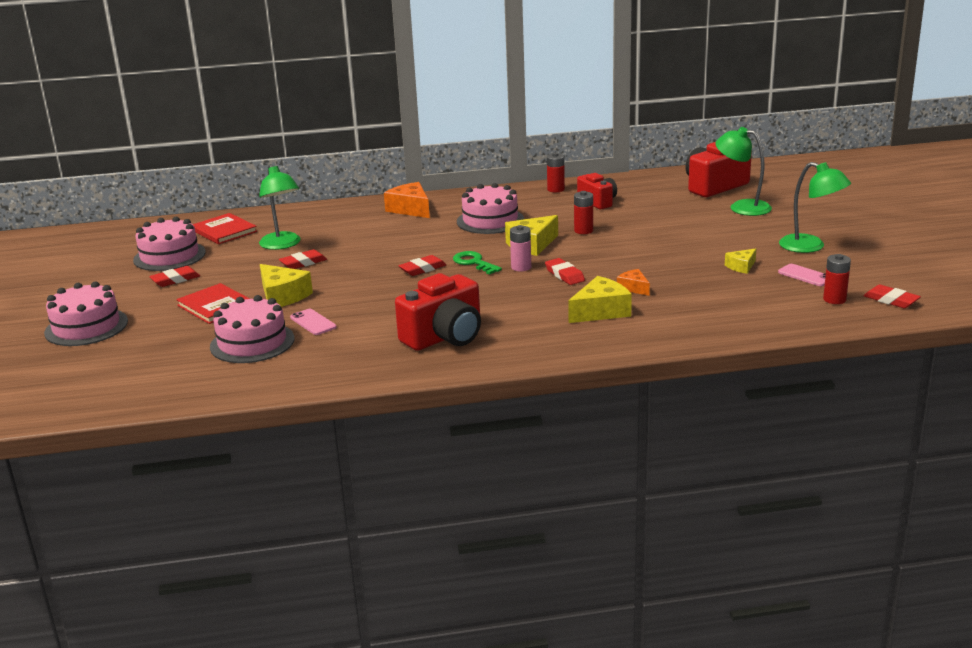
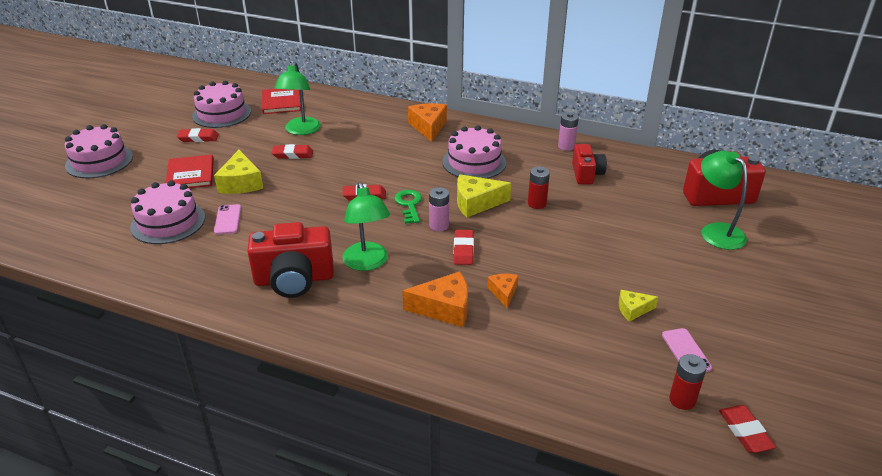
camera: 30 degrees right, 10 degrees up
red battery [547,152,565,192] -> pink battery [558,112,579,151]
yellow cheese [568,276,632,323] -> orange cheese [402,271,468,327]
green lamp [779,162,851,253] -> green lamp moved to [342,182,390,271]

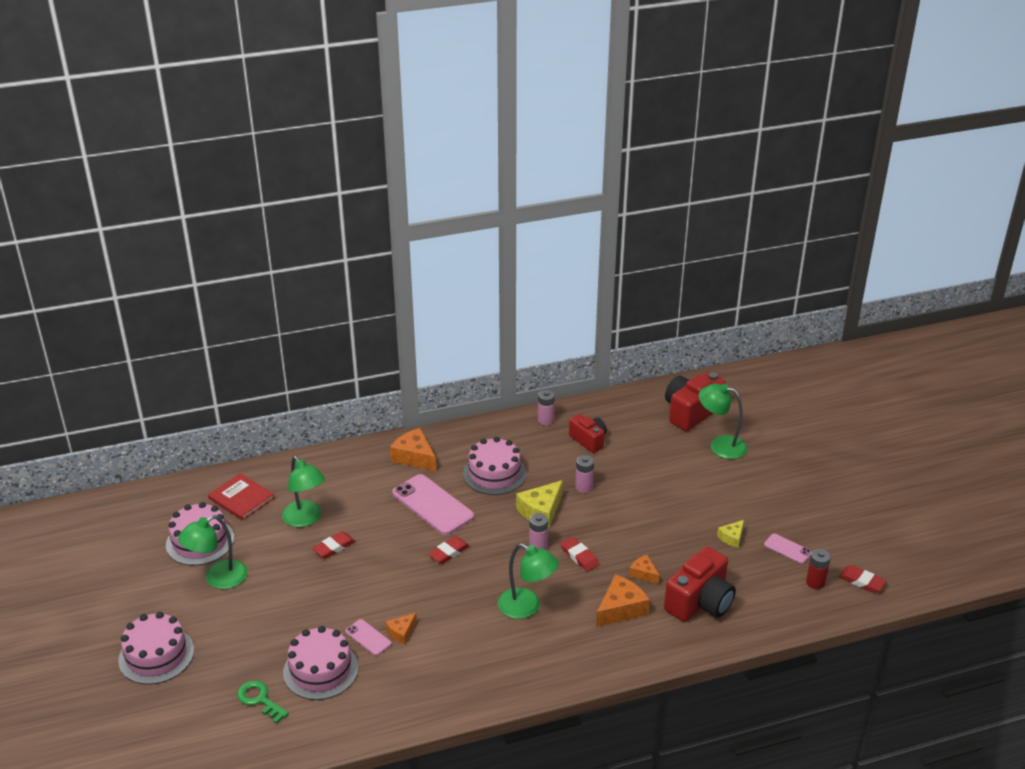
camera: 40 degrees left, 0 degrees up
red book [165,154,214,188] -> none
red eraser [177,128,219,142] -> green lamp [178,515,248,589]
yellow cheese [214,150,263,194] -> none
red camera [247,222,334,298] -> red camera moved to [664,546,736,622]
green key [394,190,422,224] -> green key moved to [237,680,289,724]
red battery [528,166,550,209] -> pink battery [575,455,594,493]
none -> orange cheese [385,613,417,644]
none -> pink phone [392,474,474,535]

